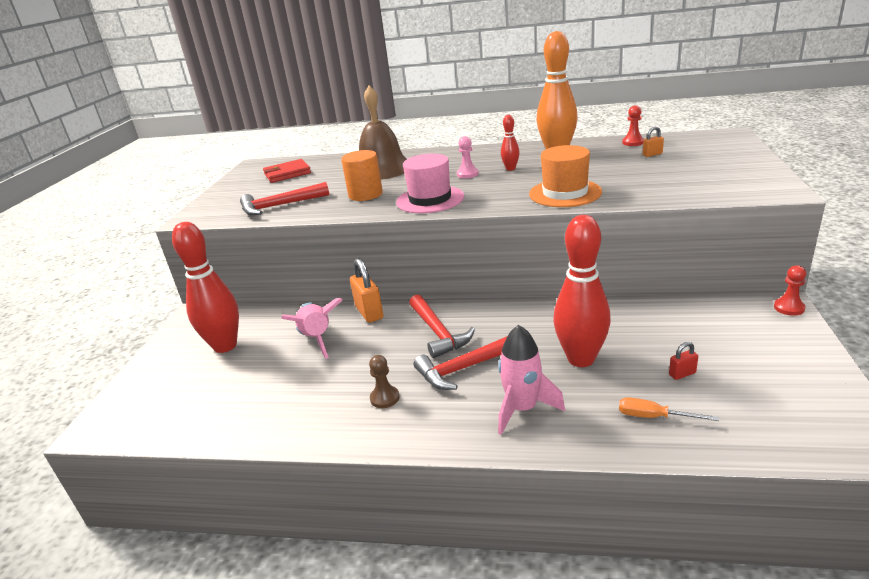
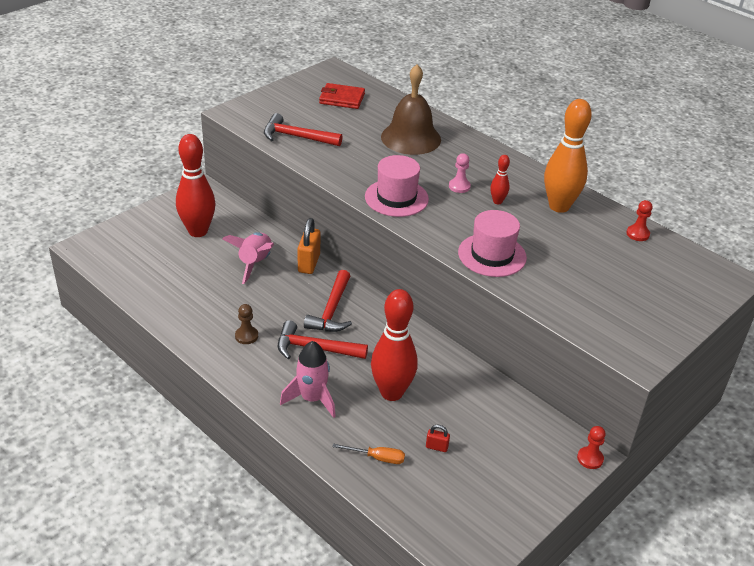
camera: 30 degrees right, 10 degrees up
orange cylinder [341,150,383,201] -> none
orange hat [529,145,602,207] -> pink hat [458,210,527,277]
orange screwdriver [619,397,719,421] -> orange screwdriver turned 135 degrees clockwise [333,444,405,464]
orange padlock [643,127,664,157] -> none

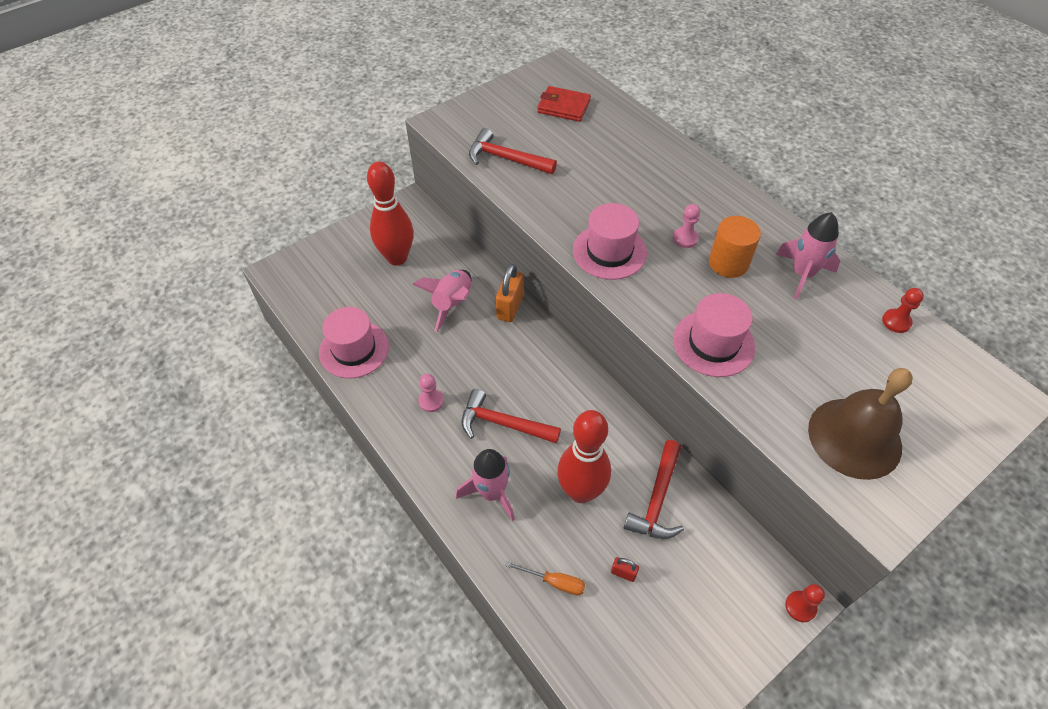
camera: 10 degrees right, 15 degrees up
brown pawn [235,304,258,344] -> pink pawn [418,374,444,412]
red hammer [304,270,352,332] -> red hammer moved to [624,440,684,539]
brown bell [381,64,441,155] -> brown bell moved to [808,368,913,480]
red bowling pin [490,155,510,204] -> orange cylinder [709,216,761,278]
orange bowling pin [544,99,592,213] -> pink rocket [776,212,840,300]
none -> pink hat [319,307,389,378]

